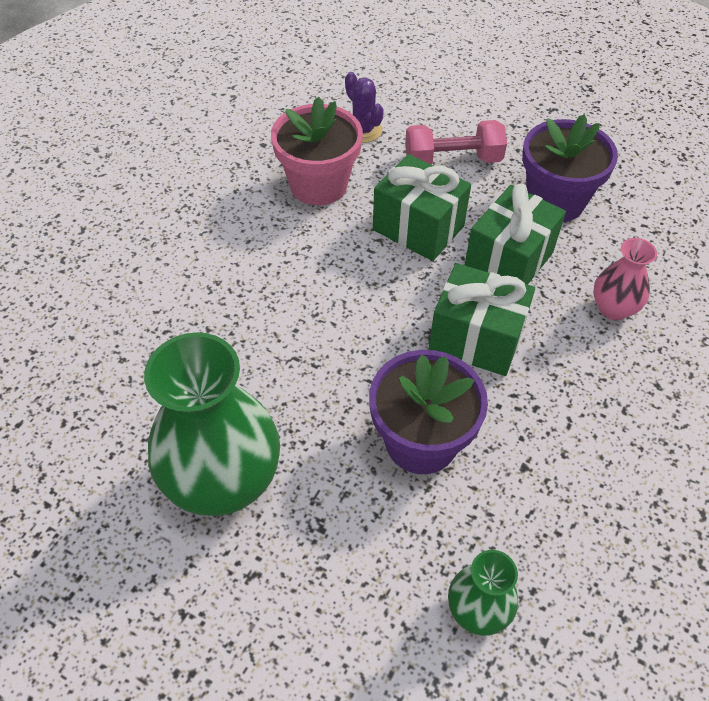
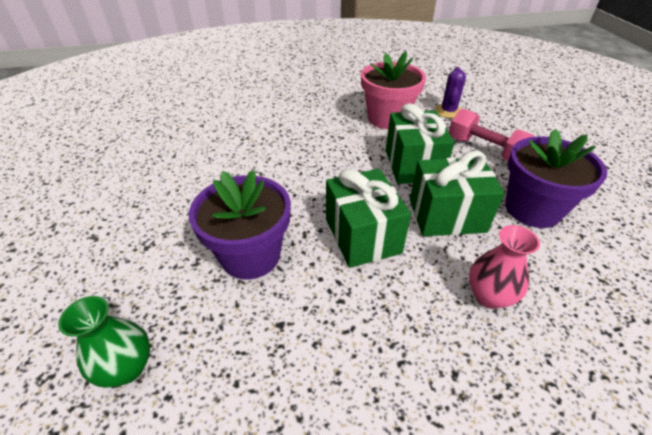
camera: 50 degrees right, 10 degrees down
green vase [144,332,280,516] -> none

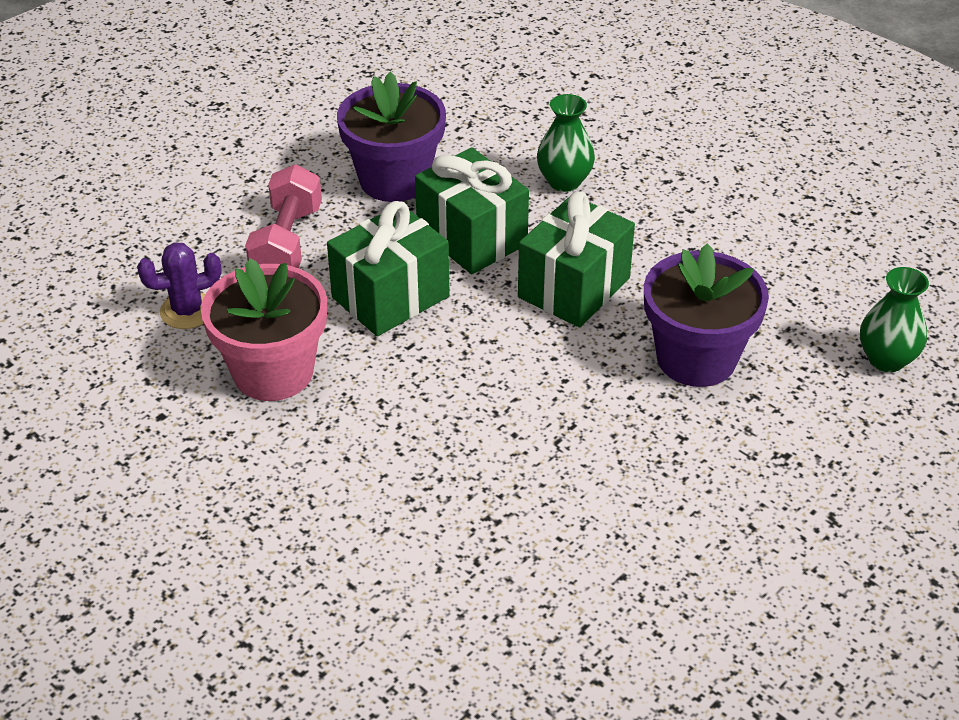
camera: 125 degrees left, 0 degrees up
pink vase [469,225,540,309] -> green vase [537,94,595,192]

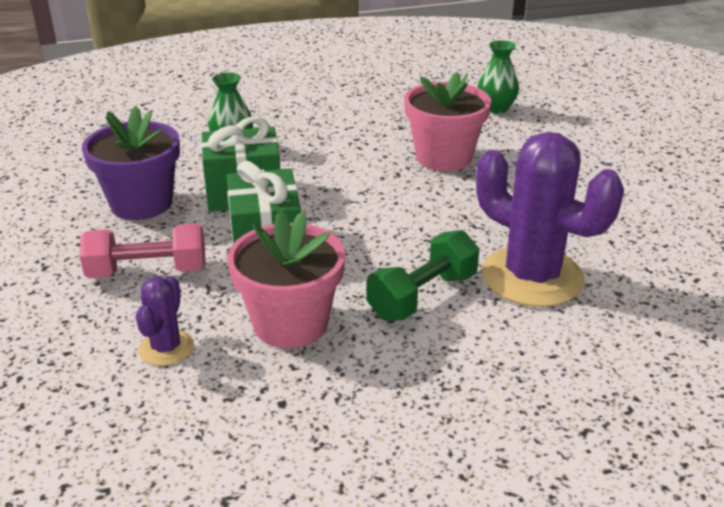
camera: 60 degrees left, 10 degrees down
pink dumbbell [245,164,322,268] -> pink dumbbell turned 45 degrees counterclockwise [80,223,206,279]
green gift [518,192,635,328] -> none
purple flower pot [644,244,769,387] -> pink flower pot [404,72,491,171]
none -> green dumbbell [367,230,479,320]
none -> purple cactus [476,132,624,307]

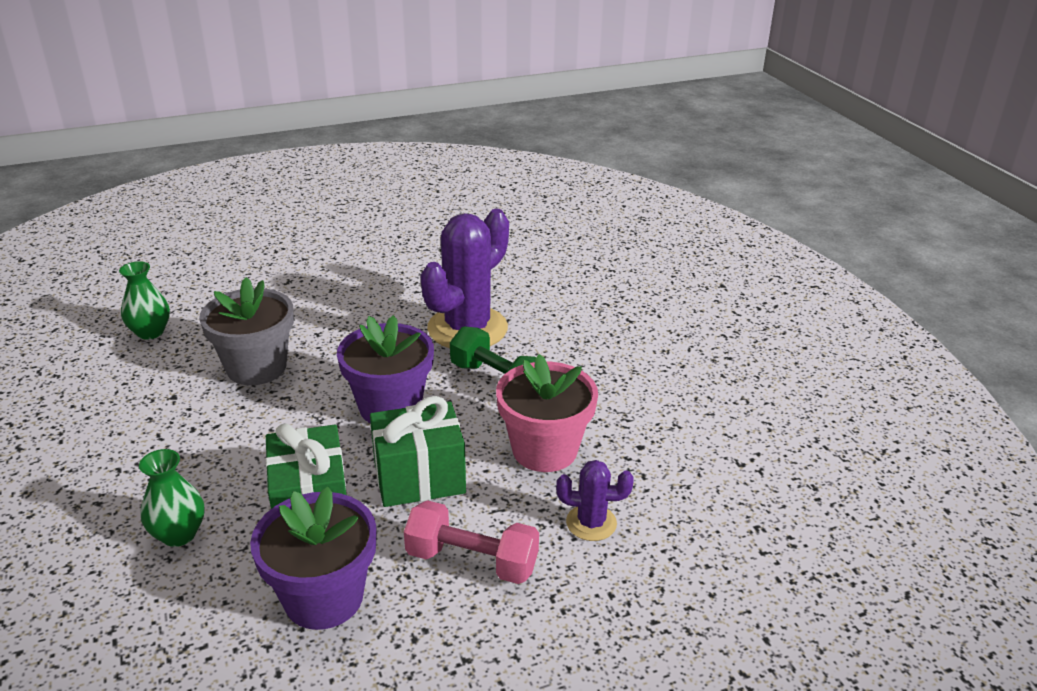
camera: 95 degrees left, 0 degrees up
pink dumbbell [80,223,206,279] -> pink dumbbell turned 60 degrees counterclockwise [404,500,539,584]
pink flower pot [404,72,491,171] -> grey flower pot [199,277,294,385]
none -> purple flower pot [337,315,434,423]

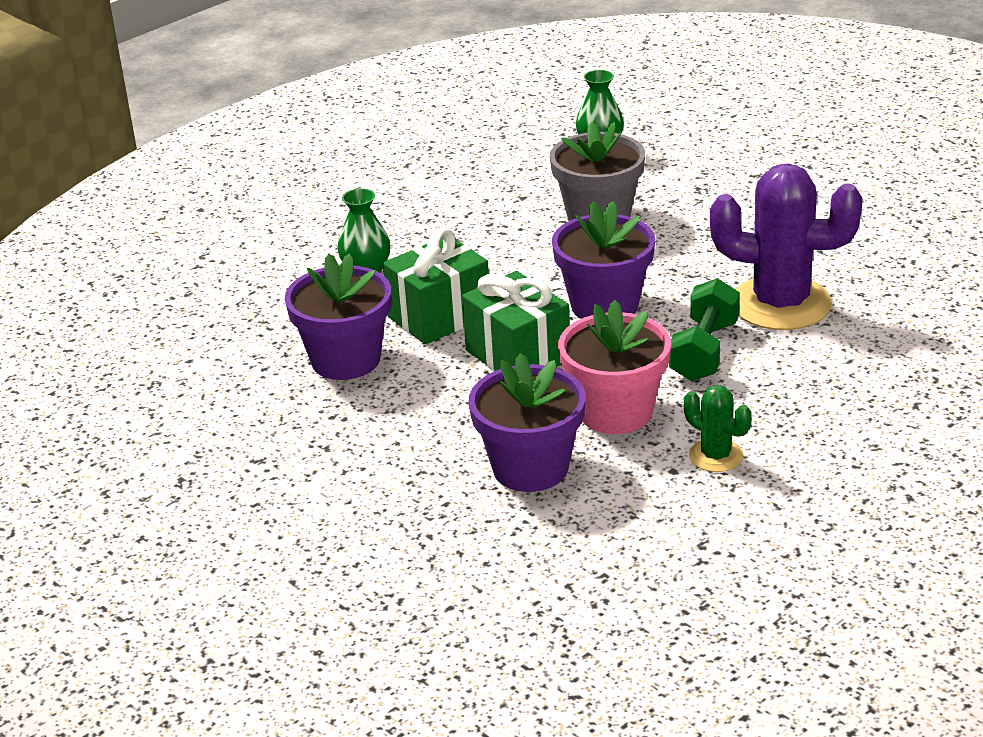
camera: 70 degrees right, 0 degrees up
pink dumbbell [404,500,539,584] -> none
purple cactus [556,460,634,541] -> purple flower pot [469,353,586,492]
none -> green cactus [684,385,752,472]

